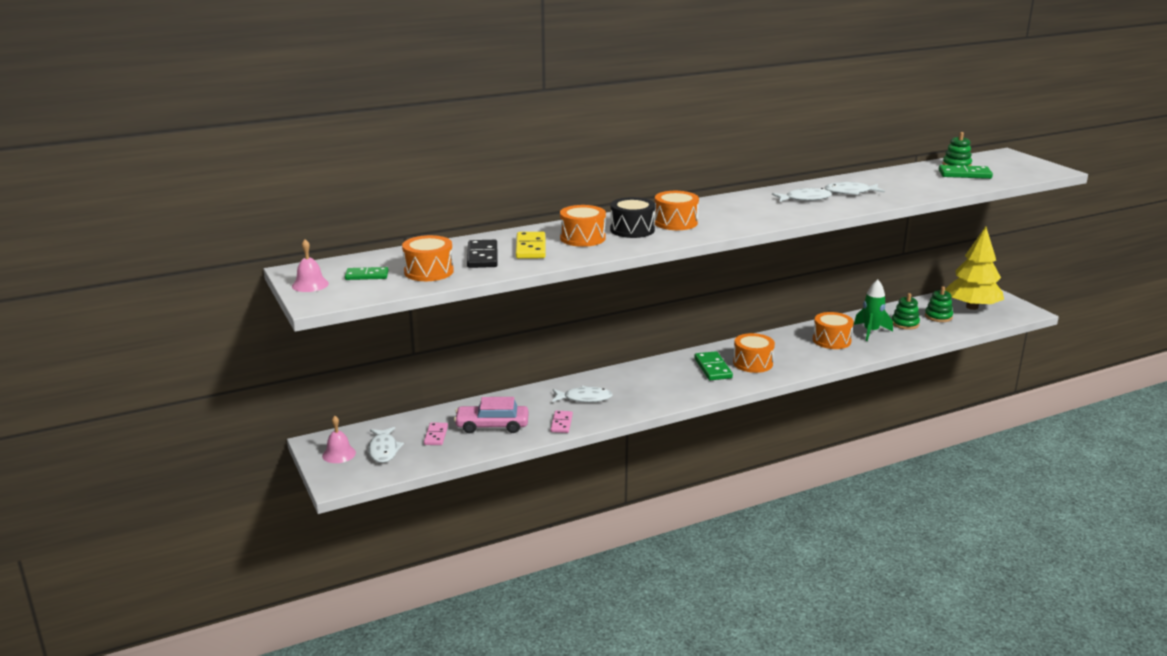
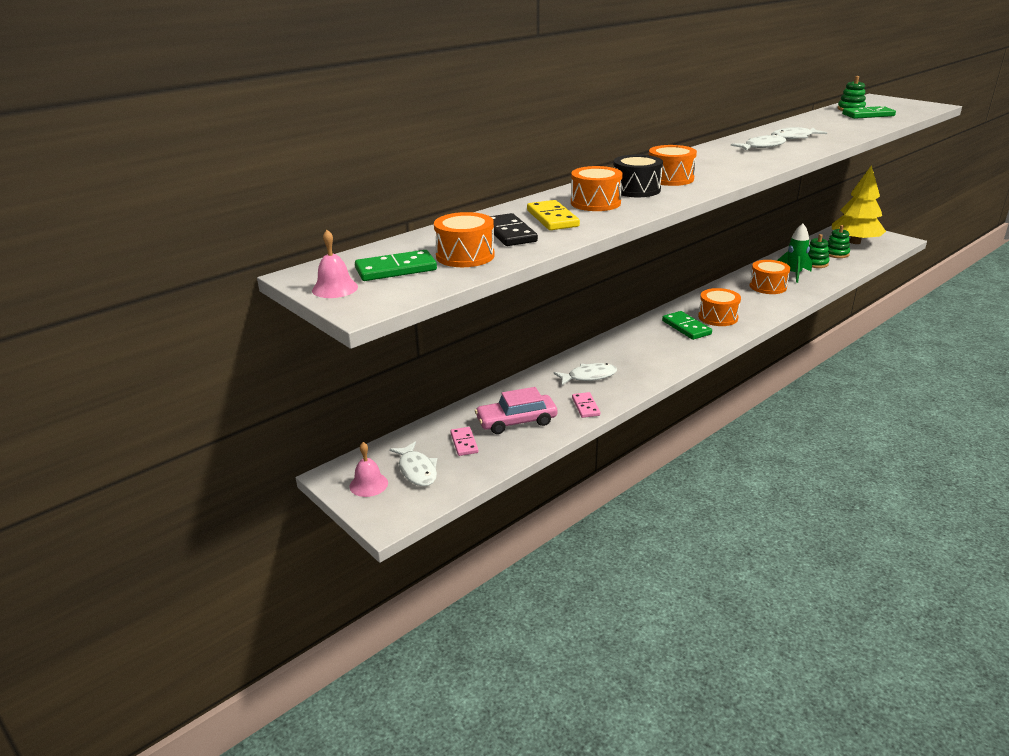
camera: 15 degrees left, 5 degrees up
green domino [345,267,389,280] -> green domino [355,250,437,281], size x1.50

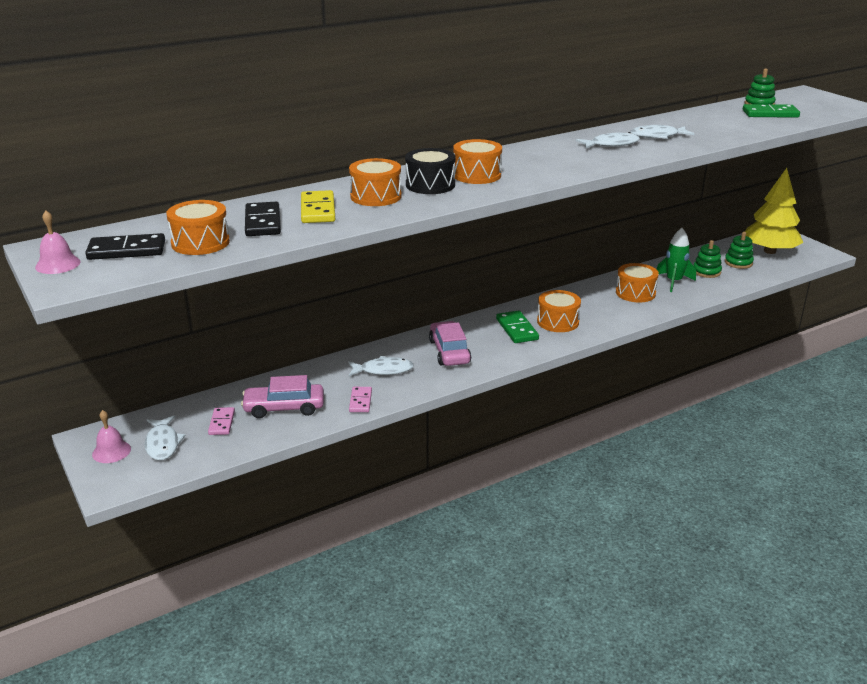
camera: 10 degrees right, 0 degrees up
green domino [355,250,437,281] -> black domino [86,233,165,260]
none -> pink car [429,321,471,366]

